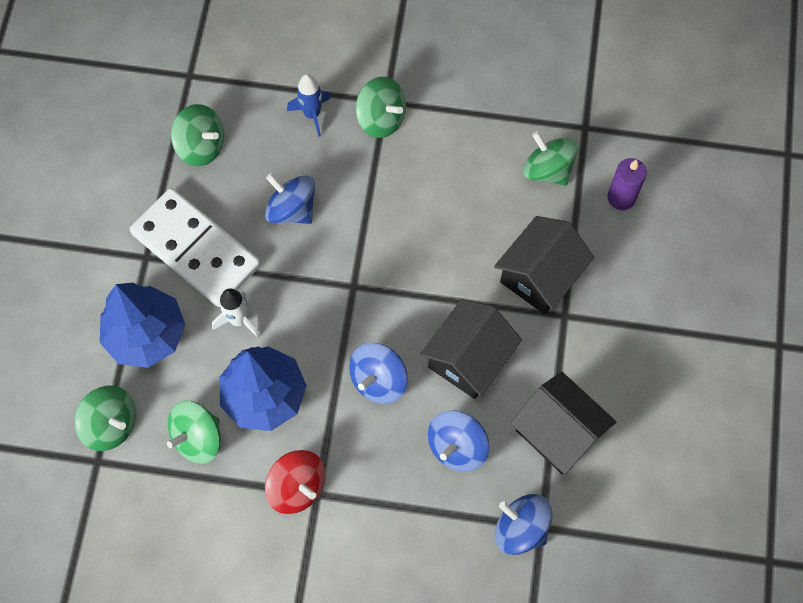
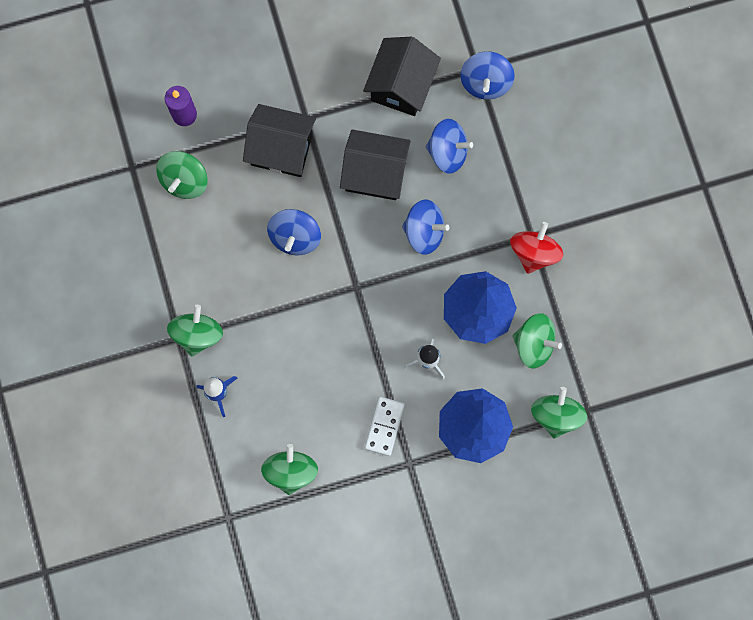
camera: 115 degrees left, 10 degrees up
white domino [130,188,261,307] -> white domino [365,397,405,456], size x0.49
blue spinning top [265,174,315,224] -> blue spinning top moved to [267,209,321,256]

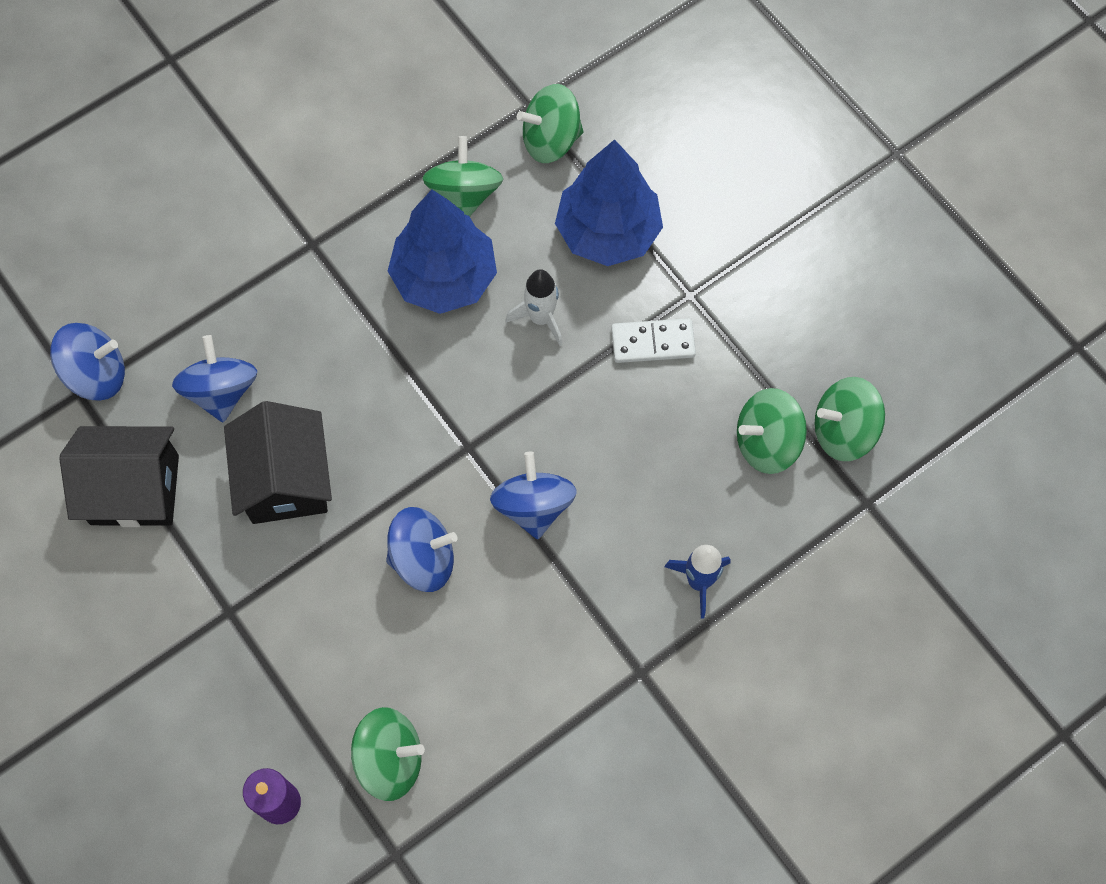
camera: 110 degrees left, 10 degrees down
green spinning top [167,304,223,357] -> green spinning top moved to [815,377,885,461]
black house [243,104,316,177] -> none
blue spinning top [402,200,449,255] -> blue spinning top moved to [490,451,577,539]
red spinning top [510,222,563,274] -> none

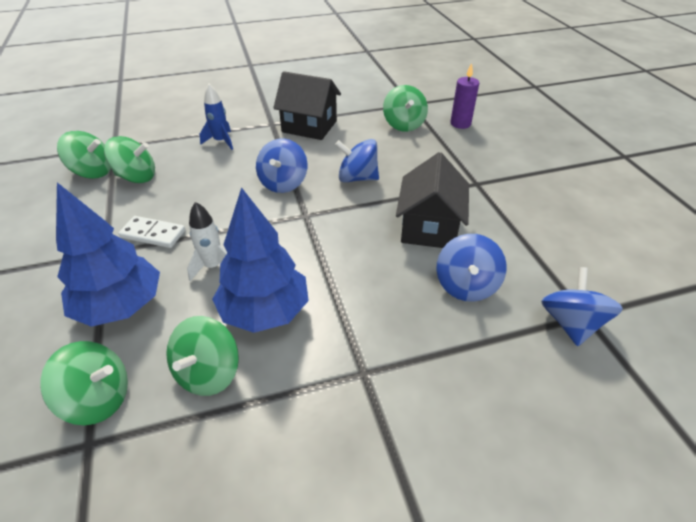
camera: 160 degrees left, 25 degrees down
blue spinning top [50,323,125,401] -> blue spinning top turned 90 degrees clockwise [541,267,623,346]
black house [59,426,179,527] -> black house moved to [273,71,341,140]
green spinning top [351,707,425,801] -> green spinning top turned 120 degrees counterclockwise [383,85,428,132]

